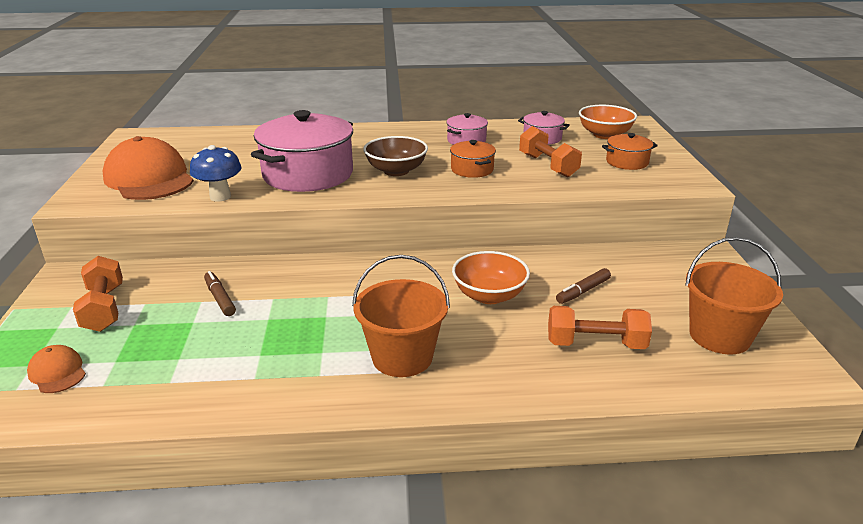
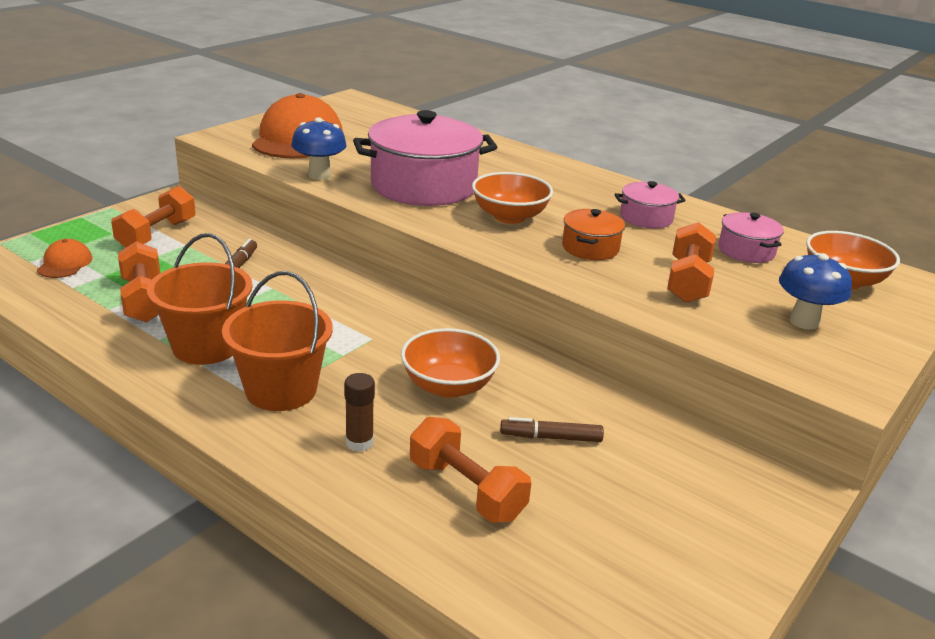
camera: 40 degrees right, 0 degrees up
brown bowl [363,136,428,176] -> orange bowl [472,172,553,224]
orange pot [602,133,658,170] -> blue mushroom [779,253,852,330]
orange bucket [685,237,783,354] -> orange bucket moved to [147,233,253,365]
none -> orange dumbbell [118,241,160,322]
none -> brown glue stick [344,373,375,452]

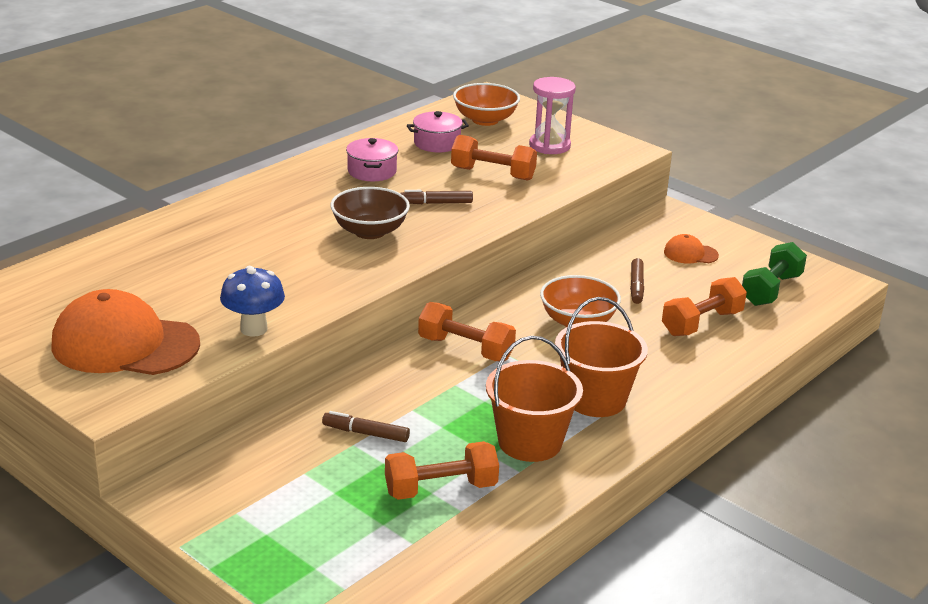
camera: 85 degrees left, 0 degrees up
orange cap [37,239,92,278] -> orange cap moved to [664,234,719,264]
orange dumbbell [111,186,196,248] -> orange dumbbell moved to [418,302,516,361]
brown glue stick [344,373,375,452] -> none
pink pot [353,110,497,206] -> none
orange bowl [472,172,553,224] -> brown bowl [330,187,410,239]
orange pot [562,209,625,260] -> brown marker [400,190,473,204]
blue mushroom [779,253,852,330] -> pink hourglass [529,77,576,154]
none -> green dumbbell [742,242,807,306]

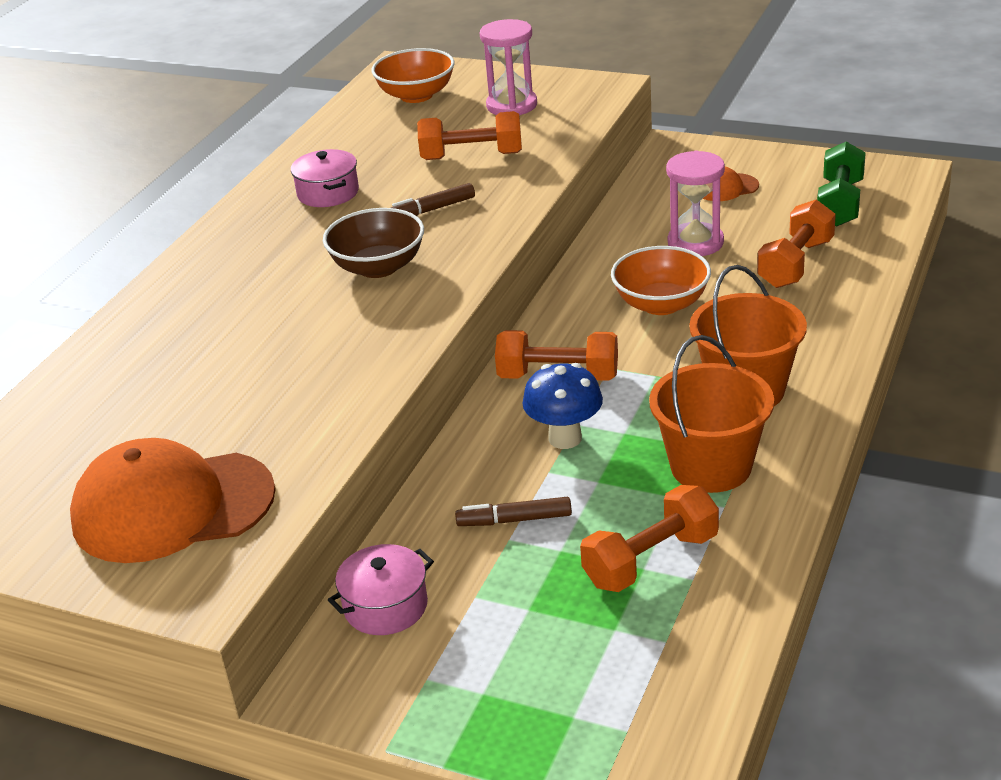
camera: 15 degrees left, 5 degrees up
blue mushroom [220,266,285,337] -> blue mushroom moved to [522,363,603,449]
pink pot [407,111,469,152] -> pink pot moved to [328,544,434,635]
brown marker [630,258,644,304] -> pink hourglass [666,151,725,256]

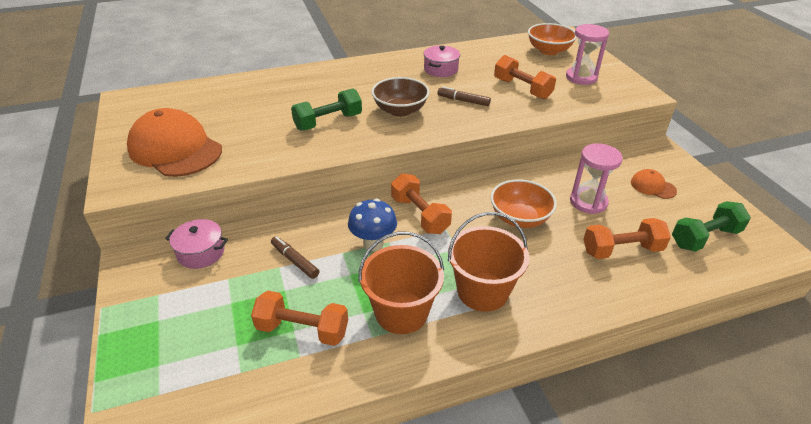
camera: 45 degrees right, 5 degrees up
none -> green dumbbell [291,88,362,131]

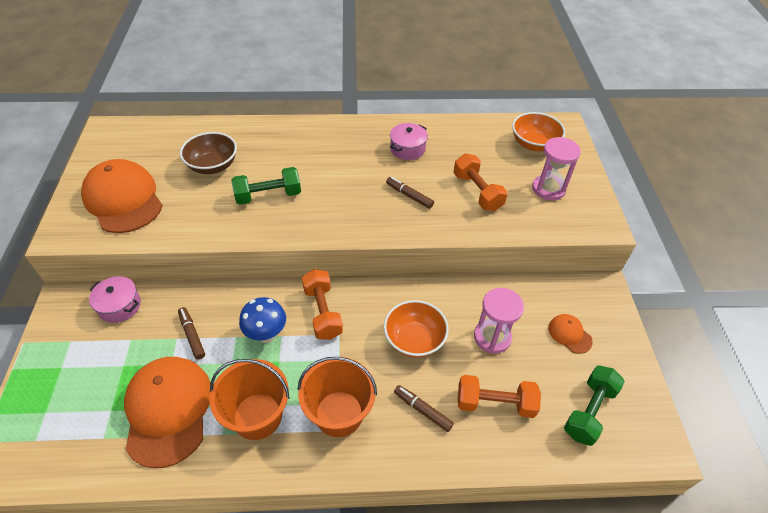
camera: 15 degrees right, 10 degrees up
orange dumbbell [251,291,348,346] -> orange cap [124,357,211,468]
brown bowl [372,77,429,117] -> brown bowl moved to [180,132,237,174]
green dumbbell [672,201,751,252] -> green dumbbell turned 45 degrees counterclockwise [564,365,625,446]
none -> brown marker [394,385,454,432]

